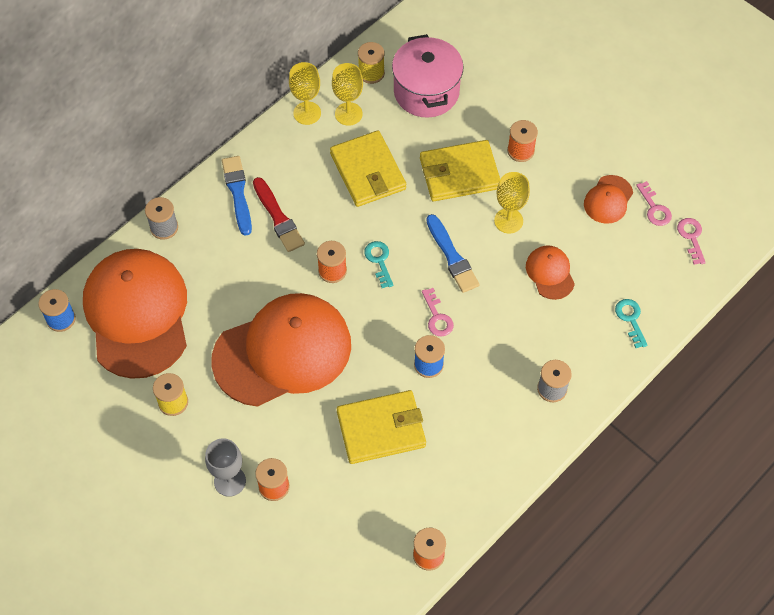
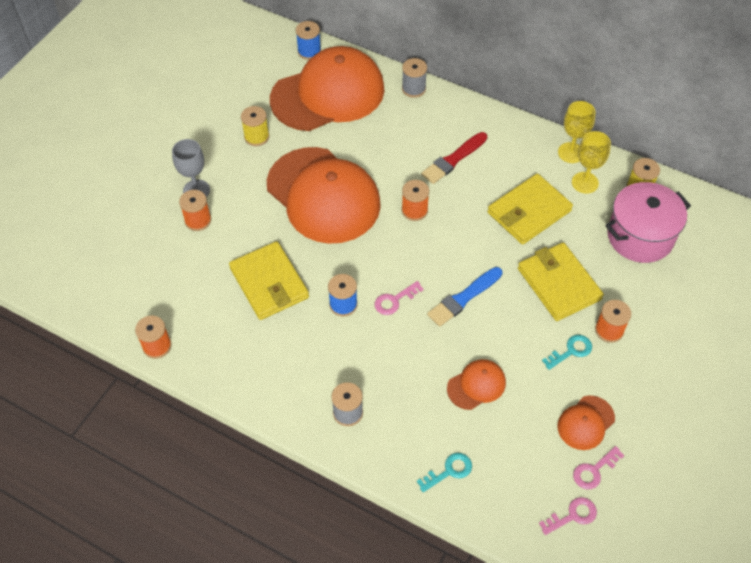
camera: 75 degrees right, 5 degrees down
blue brush [222,156,252,236] -> none
turquoise key [364,241,394,288] -> turquoise key moved to [542,335,592,370]
yellow goblet [494,172,530,234] -> none
orange cap [584,175,633,224] -> orange cap turned 60 degrees counterclockwise [557,395,615,450]

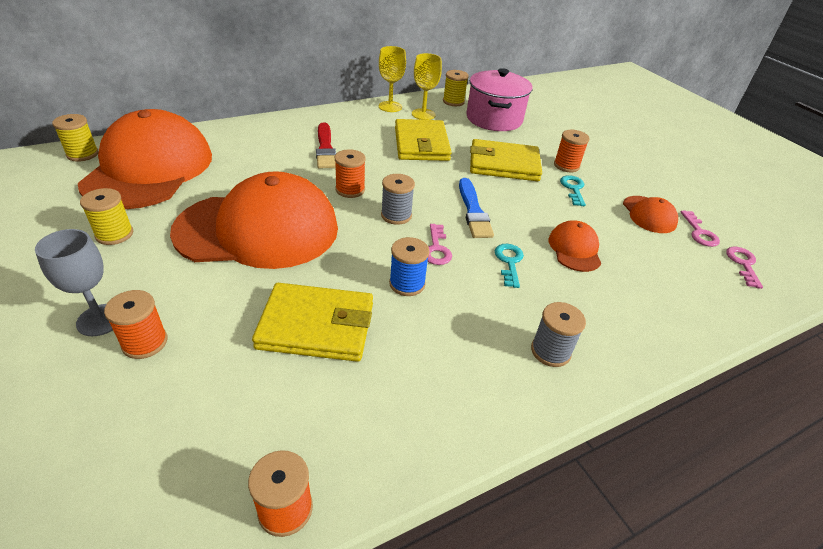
camera: 60 degrees left, 15 degrees down
blue spool [296,21,321,60] -> yellow spool [52,114,99,162]
grey spool [402,58,427,98] -> grey spool moved to [381,174,415,225]
turquoise key [417,453,472,492] -> turquoise key moved to [495,244,524,288]

